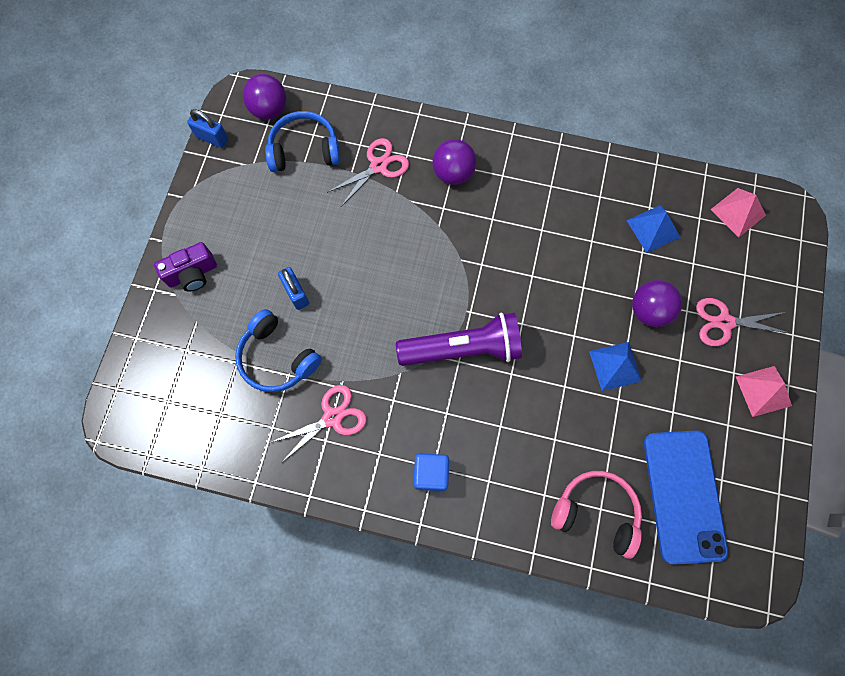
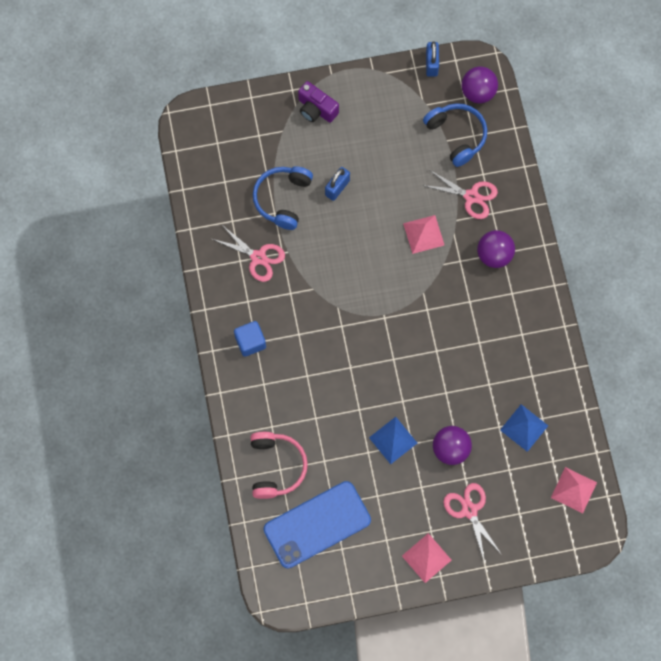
camera: 65 degrees right, 0 degrees up
purple flashlight [396,313,522,366] -> none
none -> pink pyramid [403,215,445,254]

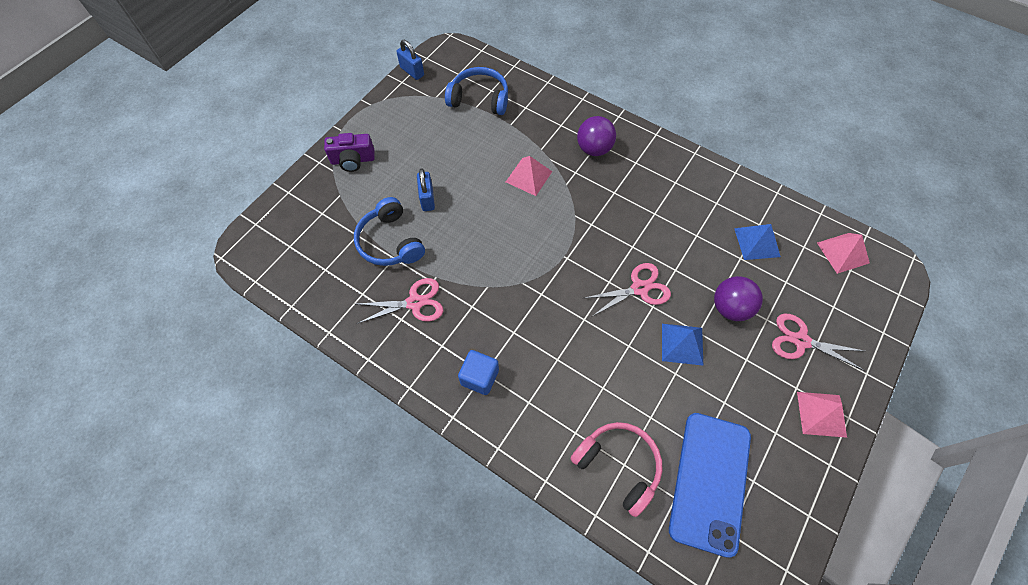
camera: 45 degrees left, 10 degrees down
pink scissors [422,170,498,219] -> pink scissors moved to [585,263,671,316]
purple ball [462,66,498,104] -> none

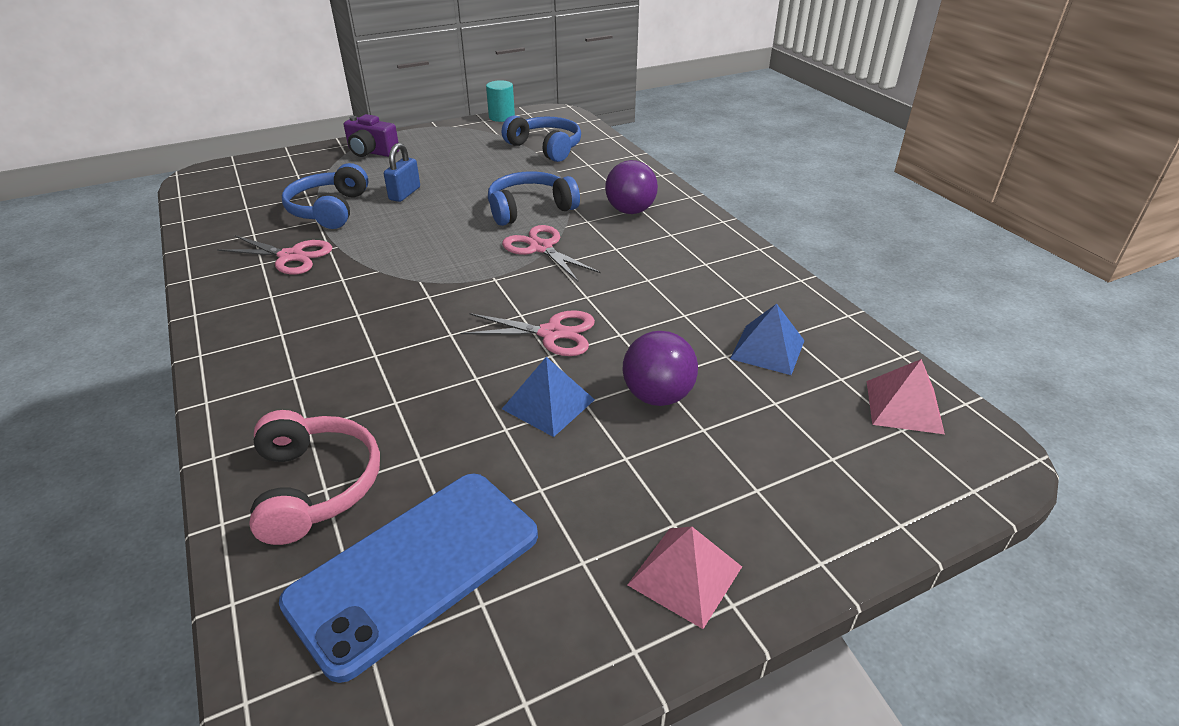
camera: 30 degrees right, 25 degrees down
blue padlock [397,40,424,80] -> turquoise cylinder [486,80,515,122]
blue cube [458,350,499,395] -> none
pink pyramid [506,156,552,196] -> blue headphones [488,171,580,226]
pink scissors [772,314,864,371] -> pink scissors moved to [502,225,600,281]

